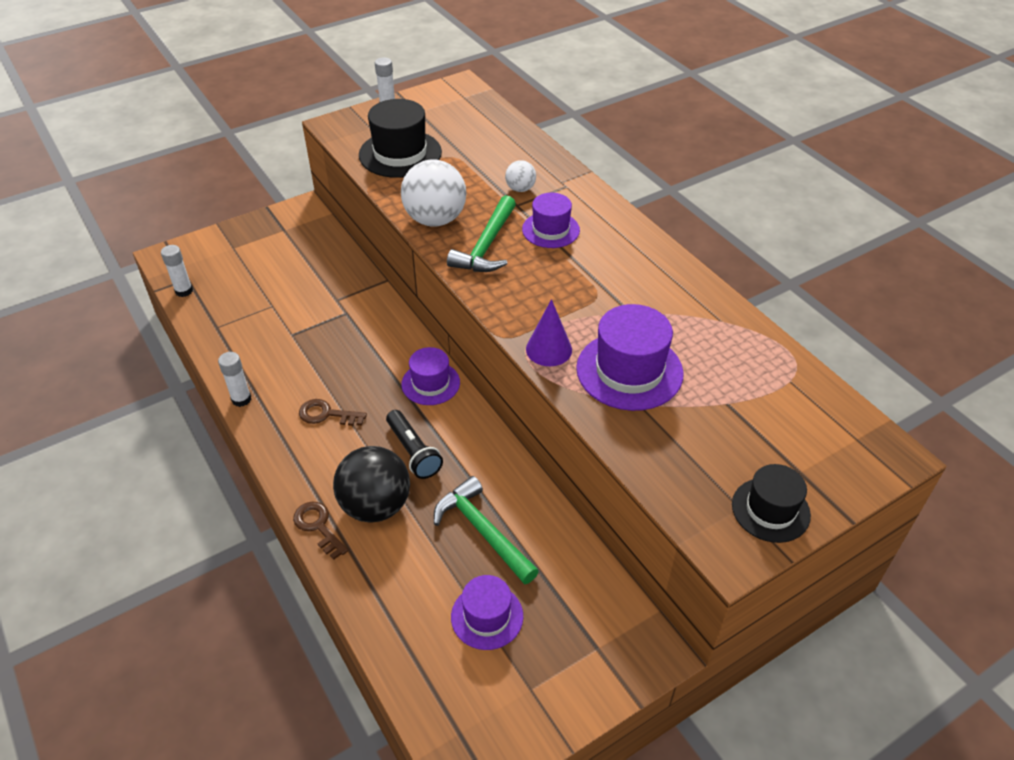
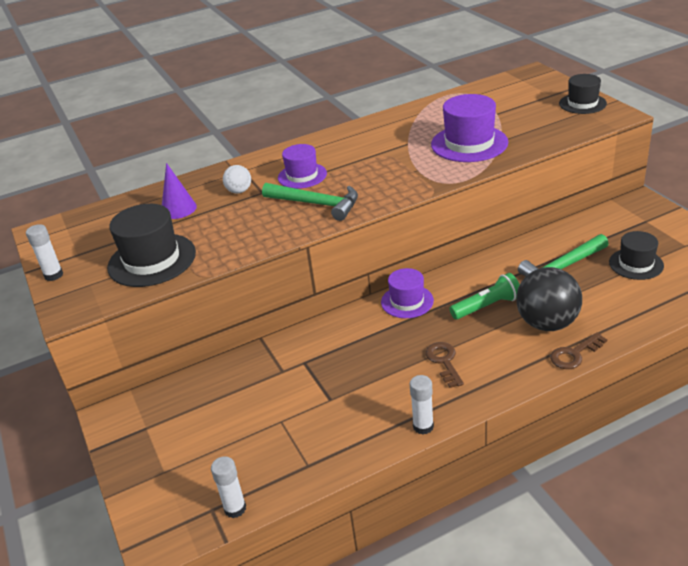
camera: 80 degrees left, 10 degrees down
brown key [299,399,367,426] -> brown key turned 150 degrees clockwise [425,342,464,388]
black flashlight [386,410,443,479] -> green flashlight [449,273,520,320]
white ball [401,159,466,227] -> none
purple hat [451,575,523,650] -> black hat [609,231,664,280]
purple cone [526,299,572,366] -> purple cone moved to [162,163,197,219]

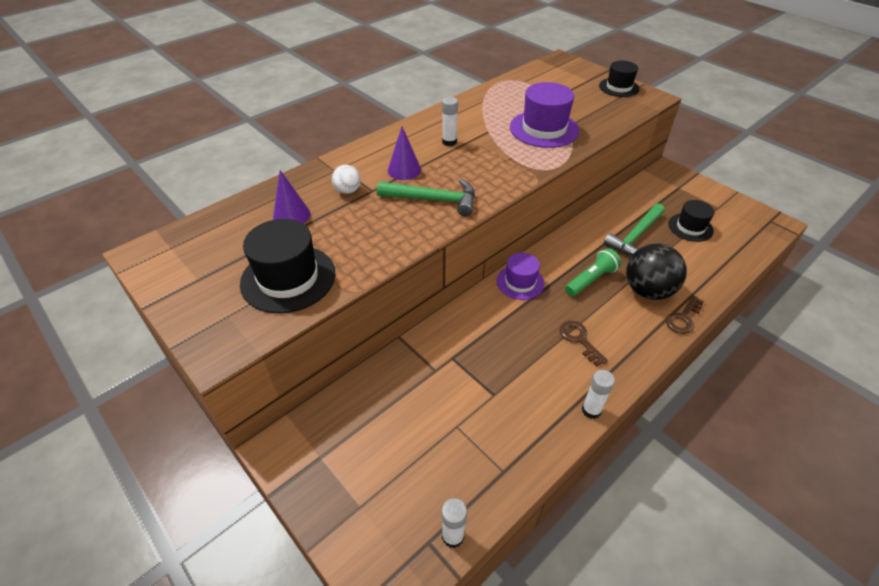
camera: 20 degrees left, 10 degrees up
white glue stick [26,224,63,281] -> white glue stick moved to [442,97,458,146]
purple hat [278,144,327,189] -> purple cone [388,127,421,180]

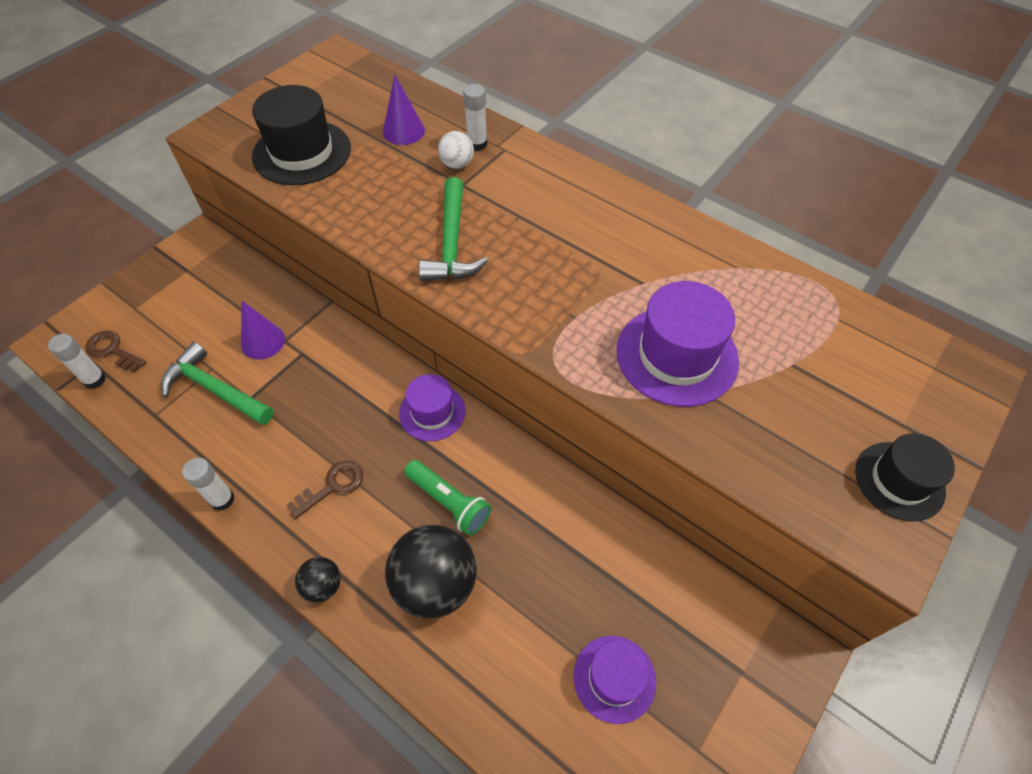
camera: 80 degrees right, 10 degrees up
purple cone [388,127,421,180] -> purple cone moved to [241,301,285,360]
white glue stick [442,97,458,146] -> white glue stick moved to [463,84,487,151]
green hammer [604,203,665,256] -> green hammer moved to [161,342,274,425]
brown key [666,295,704,334] -> brown key moved to [85,330,146,373]
black hat [668,200,714,242] -> purple hat [573,636,656,724]
none -> black ball [295,557,341,603]

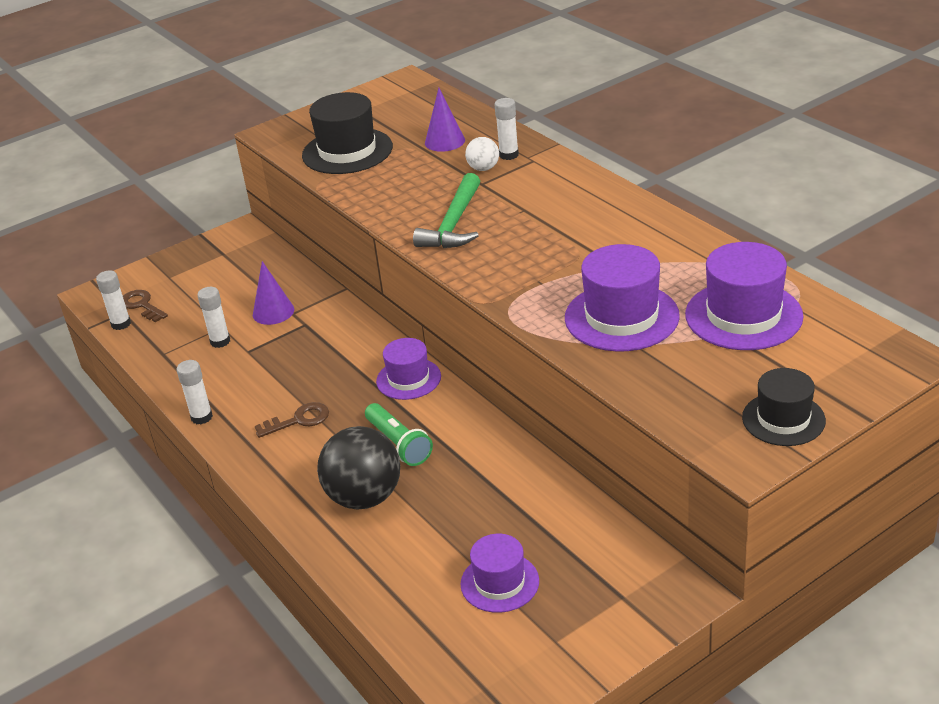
camera: 20 degrees right, 20 degrees down
green hammer [161,342,274,425] -> white glue stick [197,287,230,348]
black ball [295,557,341,603] -> none
none -> purple hat [685,242,803,350]

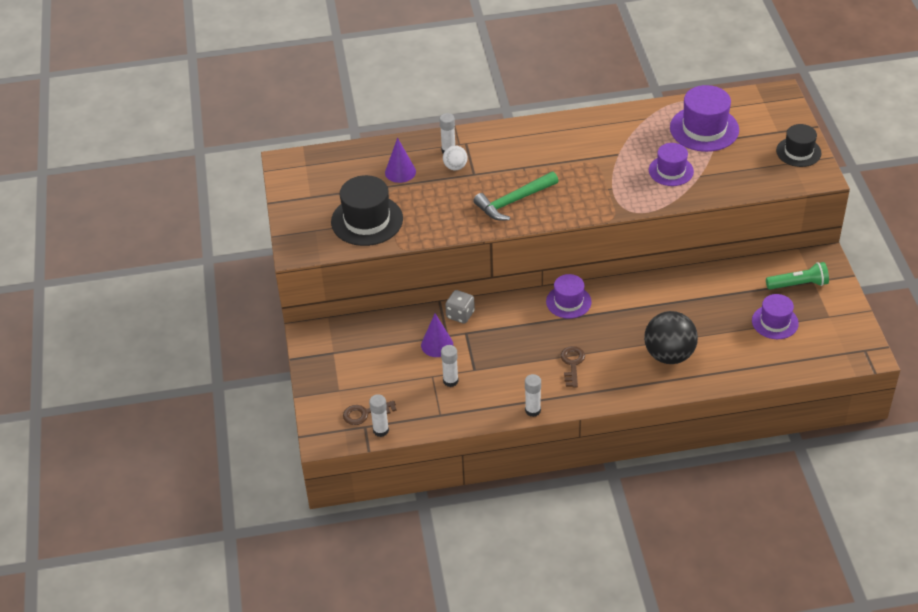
camera: 65 degrees left, 10 degrees up
green flashlight [365,403,433,466] -> green flashlight moved to [766,262,829,289]
green hammer [413,173,480,248] -> green hammer turned 105 degrees clockwise [473,171,558,221]
purple hat [565,244,680,352] -> purple hat [649,143,694,186], size x0.63
none -> grey dice [445,290,475,323]

